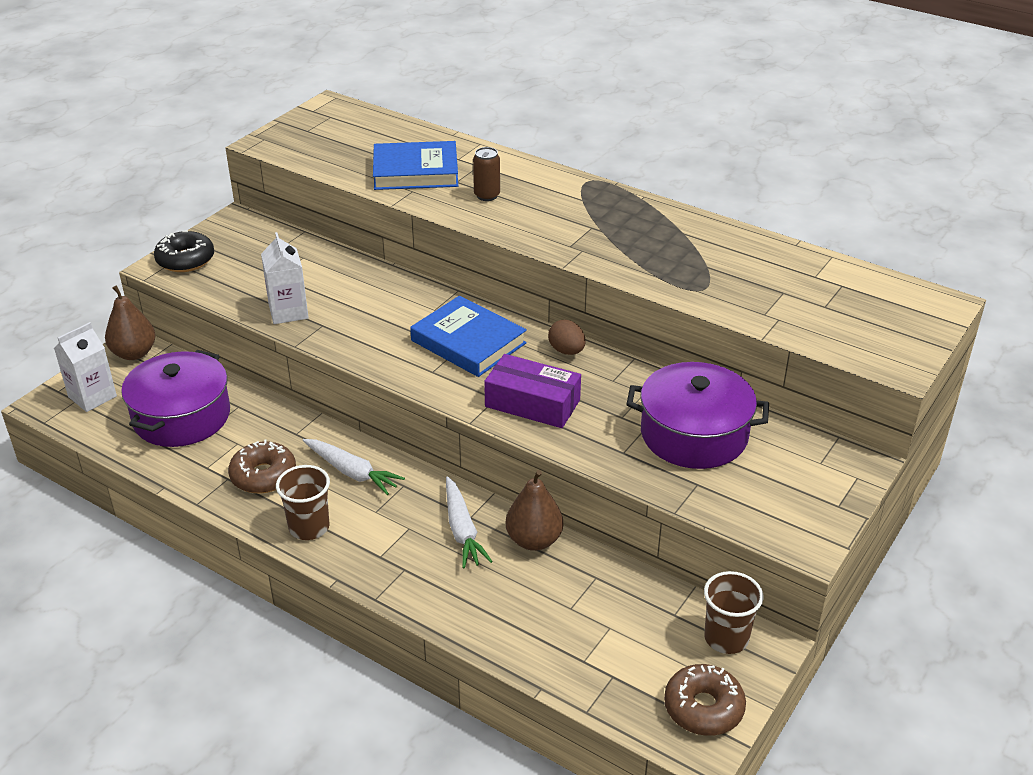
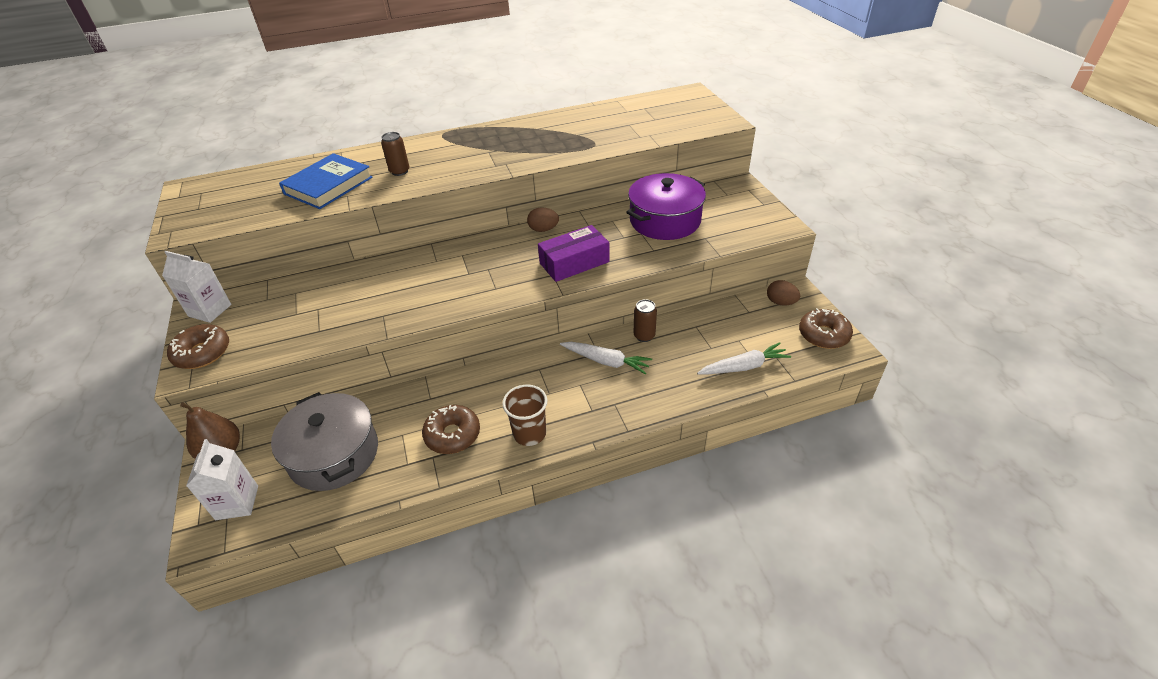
camera: 50 degrees left, 5 degrees up
purple pot [121,350,230,447] -> grey pot [271,392,378,491]
black donut [154,231,214,272] -> brown donut [167,324,229,369]
white carton [261,232,309,324] -> white carton moved to [162,251,231,323]
white carrot [303,439,405,495] -> white carrot moved to [697,342,791,374]
blue book [410,296,527,377] -> none
brown pear [506,470,563,551] -> brown can [634,299,657,342]
brown cup [704,571,763,654] -> brown egg [767,280,800,306]

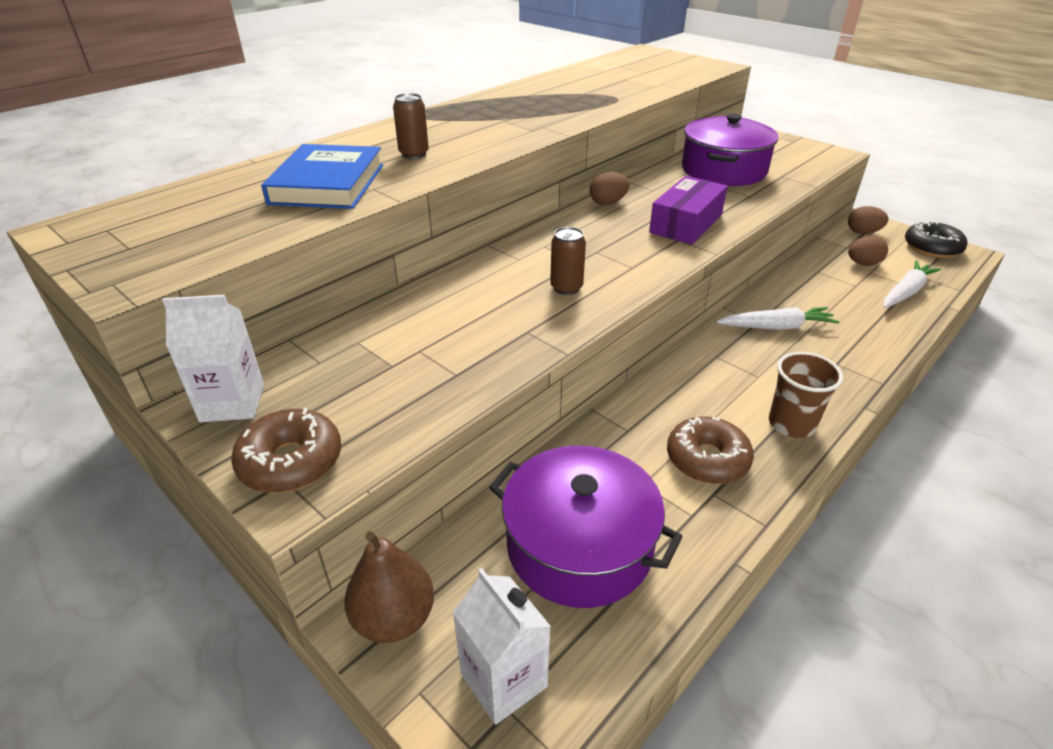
camera: 30 degrees left, 5 degrees down
grey pot [271,392,378,491] -> purple pot [489,445,683,608]
brown can [634,299,657,342] -> brown can moved to [550,227,586,295]
brown donut [799,308,853,349] -> black donut [905,220,968,258]
none -> brown egg [848,236,888,266]

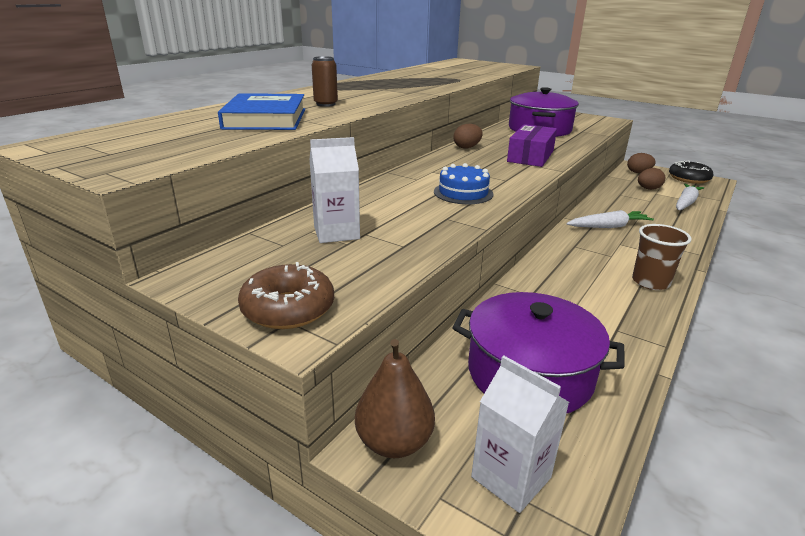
camera: 10 degrees left, 10 degrees down
white carton [162,295,264,422] -> white carton moved to [309,137,360,243]
brown can [550,227,586,295] -> blue cake [434,163,493,204]
brown donut [667,416,754,484] -> none

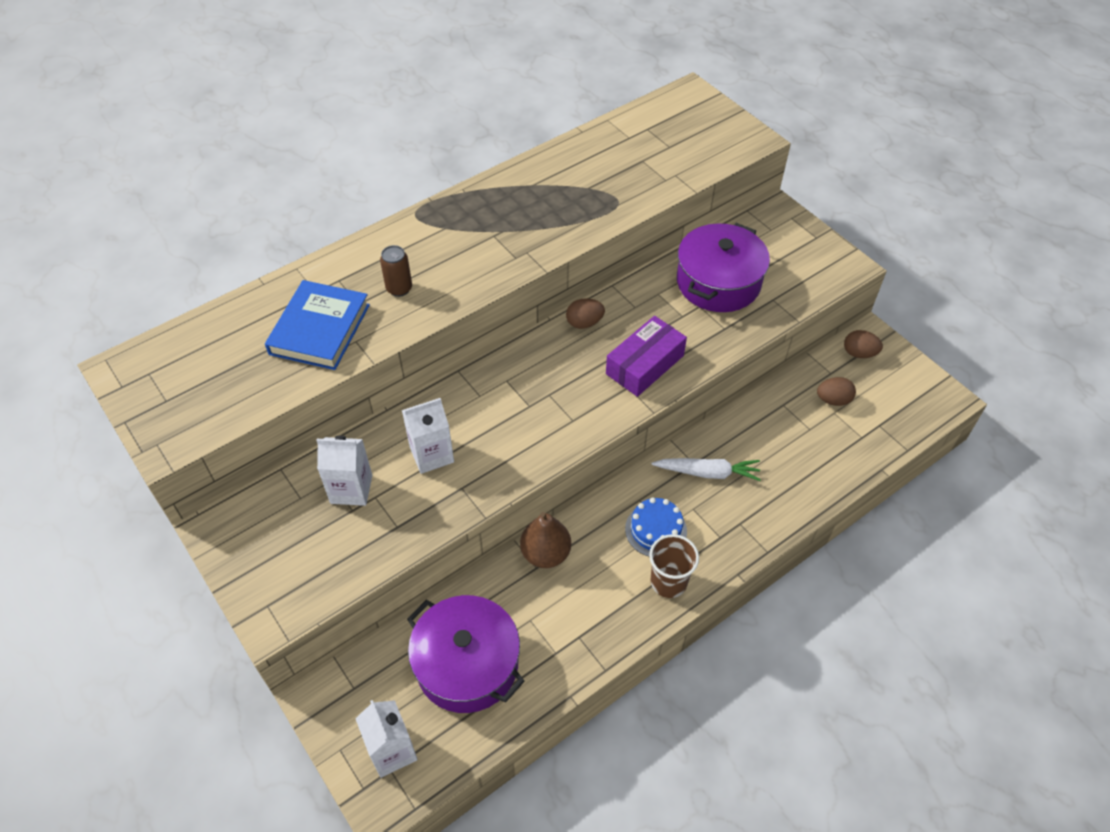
camera: 20 degrees right, 25 degrees up
brown donut [238,262,334,329] -> none
brown pear [355,339,435,458] -> brown pear moved to [520,512,571,568]
blue cake [434,163,493,204] -> blue cake moved to [625,497,687,556]
black donut [669,160,713,184] -> none
white carrot [676,184,704,210] -> none
none -> white carton [402,398,454,474]

